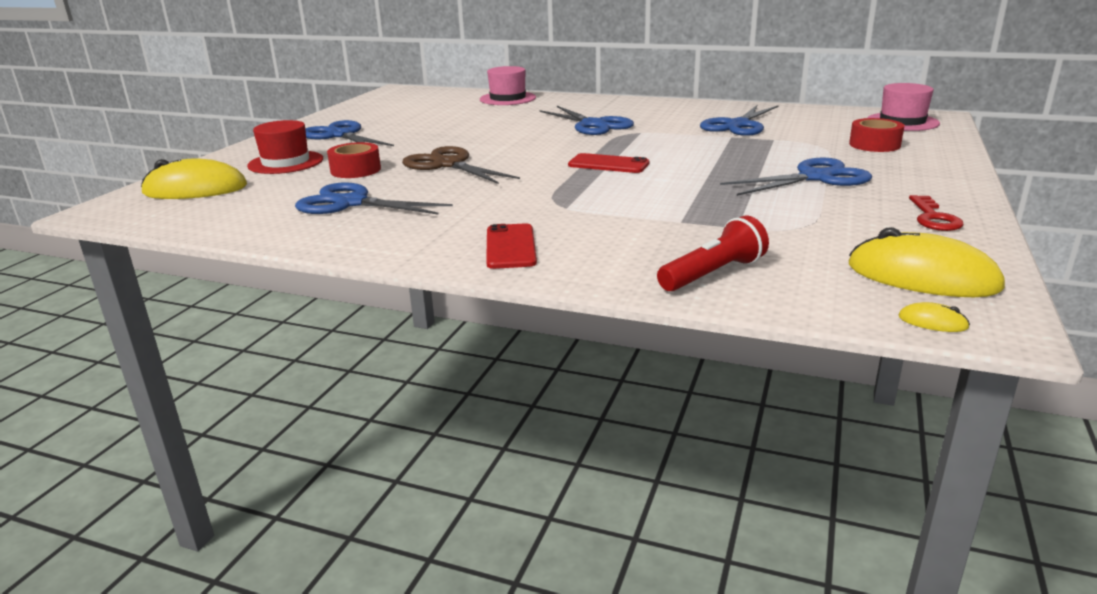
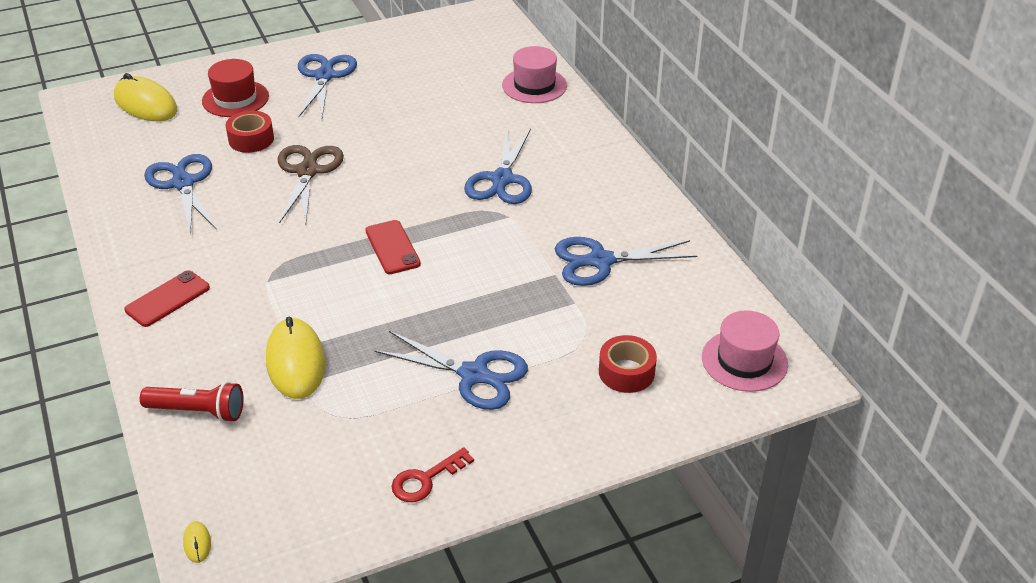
camera: 45 degrees right, 15 degrees up
yellow mouse [849,227,1005,297] -> yellow mouse moved to [266,317,325,399]

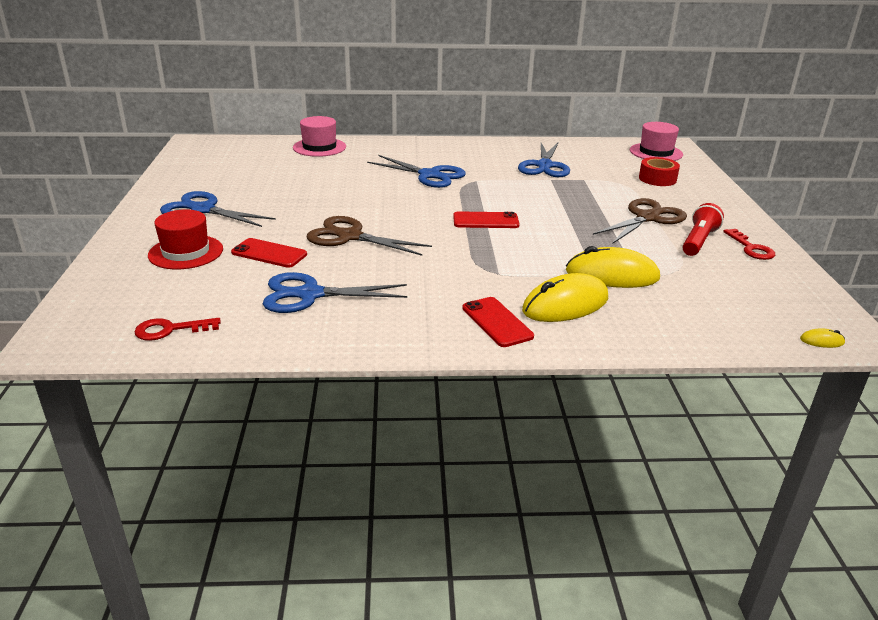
camera: 70 degrees left, 10 degrees down
yellow mouse [114,73,178,121] -> yellow mouse moved to [522,273,608,322]
red flashlight [140,381,243,422] -> red flashlight moved to [682,203,724,256]
red tape [225,111,274,153] -> red phone [231,238,307,268]
blue scissors [374,331,528,410] -> brown scissors [593,198,687,244]
none -> red key [135,318,221,341]

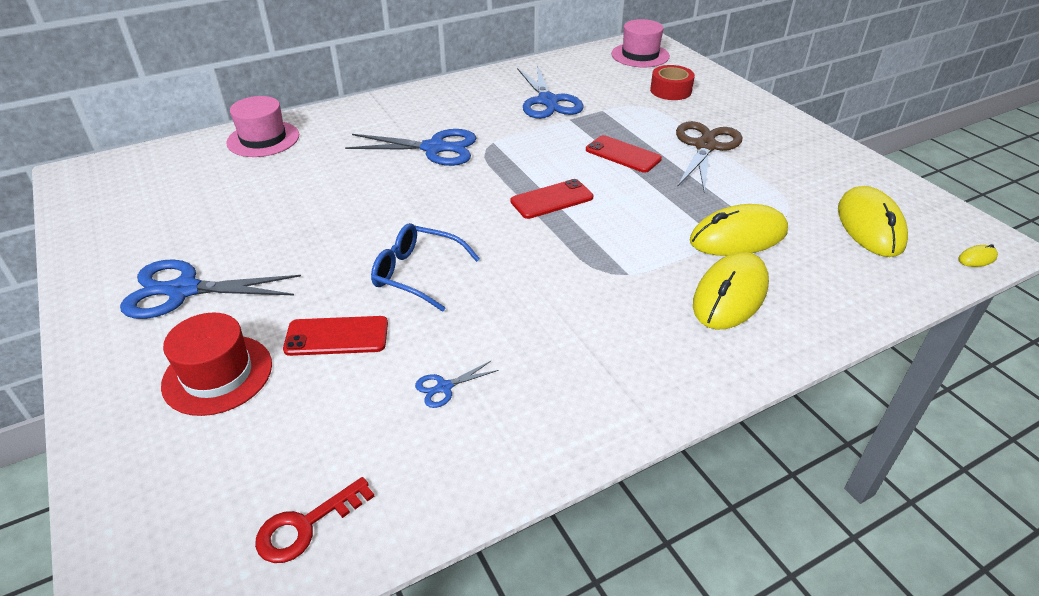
camera: 25 degrees left, 10 degrees up
blue scissors [263,272,407,313] -> blue scissors [415,361,499,408], size x0.44
brown scissors [306,216,432,256] -> blue glasses [371,223,480,312]
red phone [462,297,534,347] -> red phone moved to [586,135,662,173]
red flashlight [682,203,724,256] -> none
red key [723,229,775,260] -> none
none -> yellow mouse [838,186,908,257]

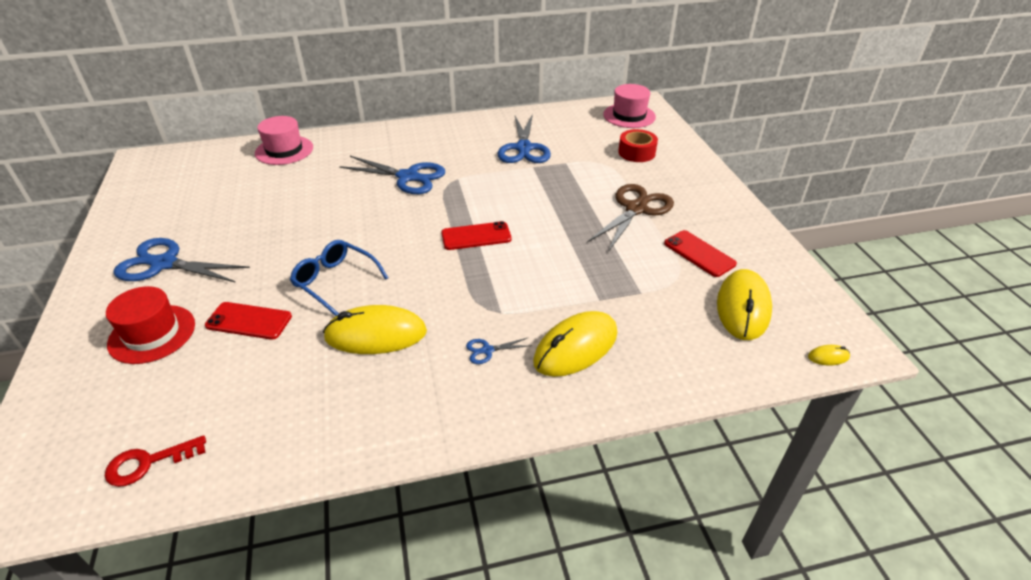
camera: 15 degrees right, 0 degrees up
blue scissors [415,361,499,408] -> blue scissors moved to [466,337,532,364]
red phone [586,135,662,173] -> red phone moved to [664,230,737,277]
yellow mouse [690,204,788,256] -> yellow mouse moved to [323,305,427,354]

